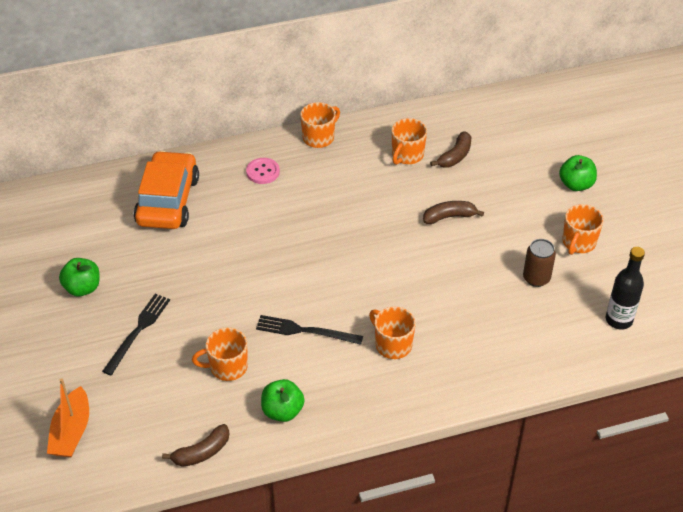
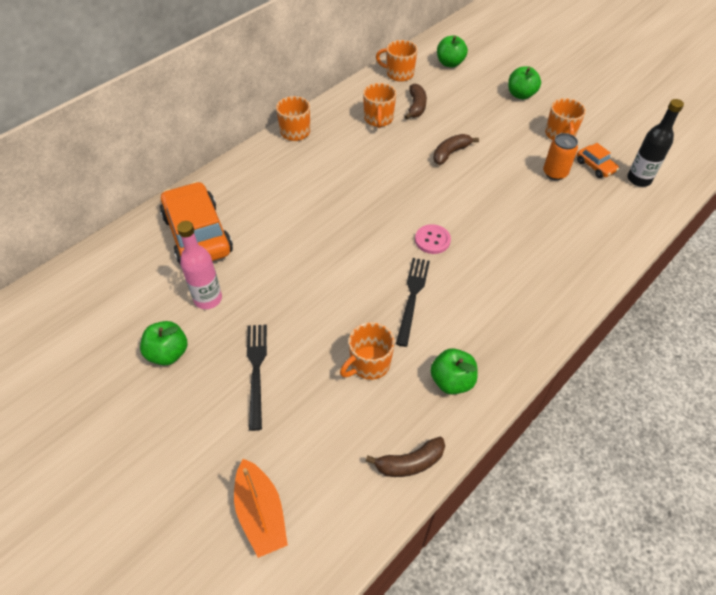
camera: 30 degrees left, 5 degrees up
brown banana [162,424,230,467] -> brown banana turned 45 degrees clockwise [366,437,445,477]
pink button [246,158,280,184] -> pink button moved to [415,224,451,254]
black fork [256,315,363,345] -> black fork turned 120 degrees clockwise [396,258,430,347]
orange mug [369,306,416,359] -> orange mug moved to [376,40,418,82]
brown can [523,239,556,287] -> orange can [543,133,578,180]
none -> pink bottle [177,221,222,309]
none -> green apple [437,35,468,68]
none -> orange car [577,143,619,178]

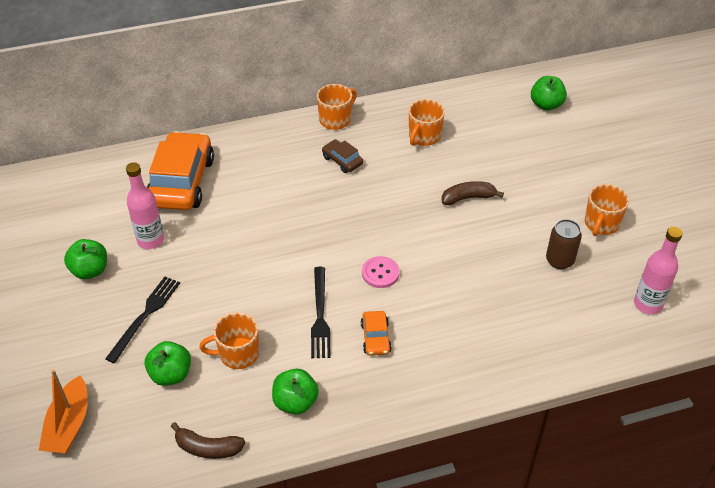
camera: 30 degrees right, 5 degrees down
orange mug [376,40,418,82] -> none
black fork [396,258,430,347] -> black fork turned 135 degrees clockwise [311,267,331,358]
brown banana [405,84,427,119] -> none
green apple [508,66,541,100] -> green apple moved to [145,341,191,386]
orange can [543,133,578,180] -> brown can [546,219,582,269]
orange car [577,143,619,178] -> orange car moved to [361,311,392,355]
black bottle [627,99,684,187] -> pink bottle [634,227,683,314]
none -> brown car [322,139,363,173]

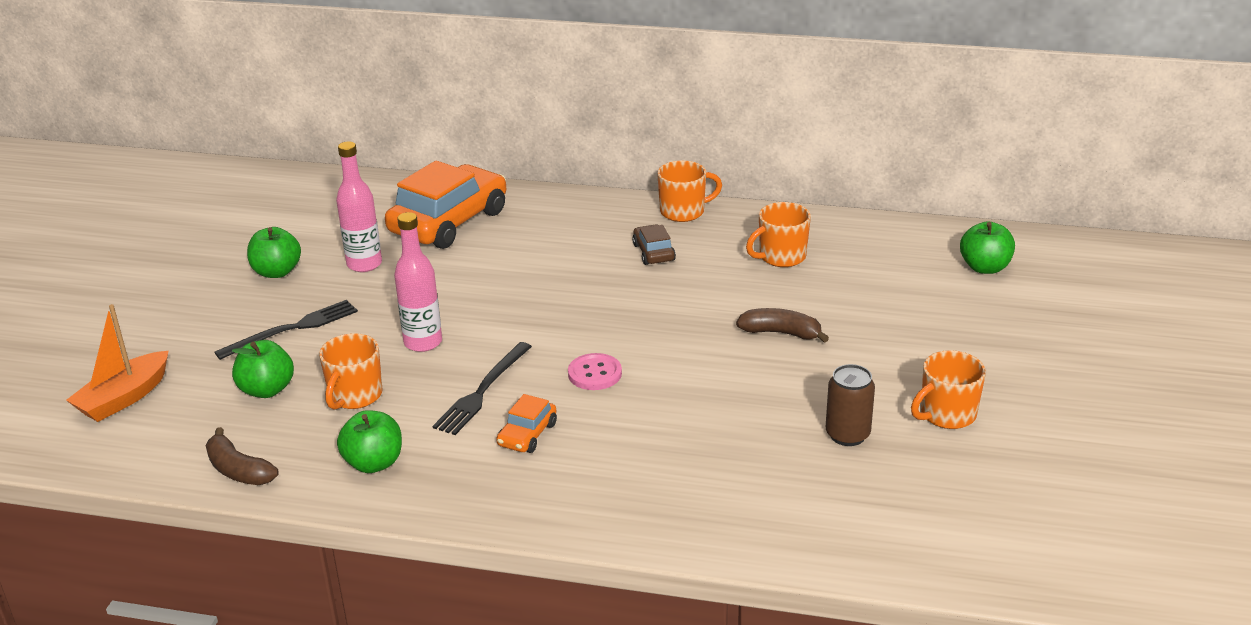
camera: 30 degrees right, 15 degrees down
orange mug [199,313,259,369] -> orange mug turned 90 degrees counterclockwise [319,333,383,410]
pink bottle [634,227,683,314] -> pink bottle moved to [394,212,442,352]

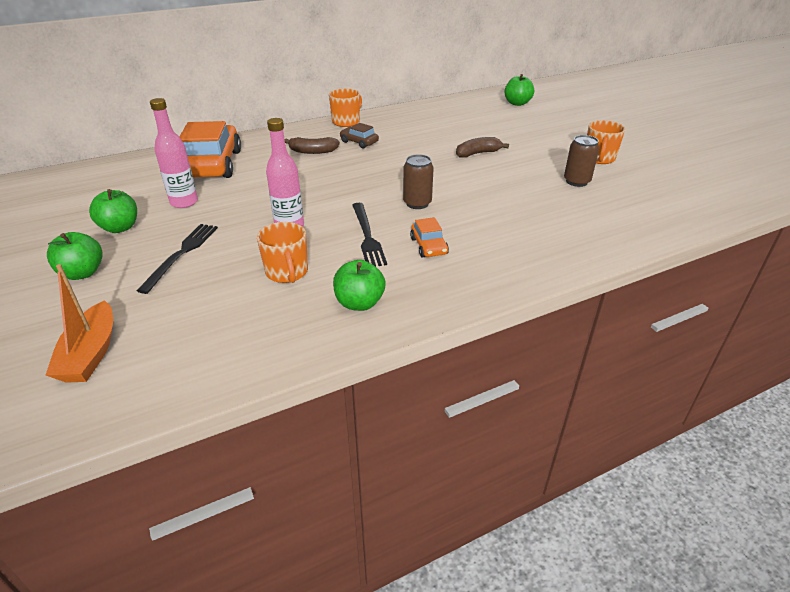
camera: 40 degrees left, 5 degrees up
brown banana [206,427,279,485] -> brown banana moved to [285,137,340,154]
green apple [232,340,294,398] -> green apple moved to [47,232,103,280]
pink button [568,353,622,390] -> brown can [403,154,434,209]
orange mug [746,202,811,267] -> none

